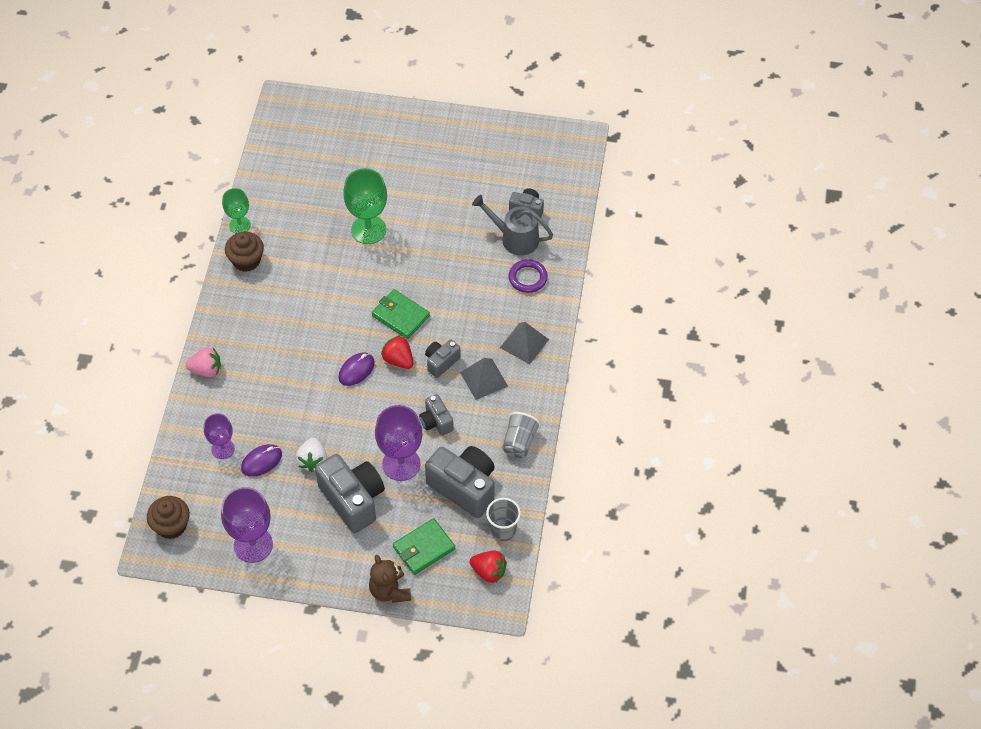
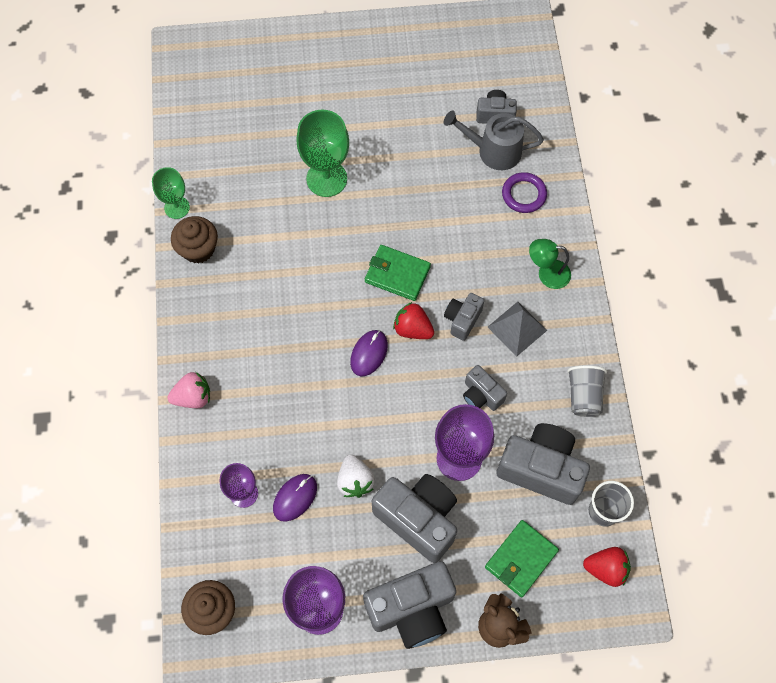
camera: 15 degrees left, 10 degrees up
grey pyramid [500,322,549,365] -> green lamp [529,239,571,289]
none -> grey camera [363,561,456,649]

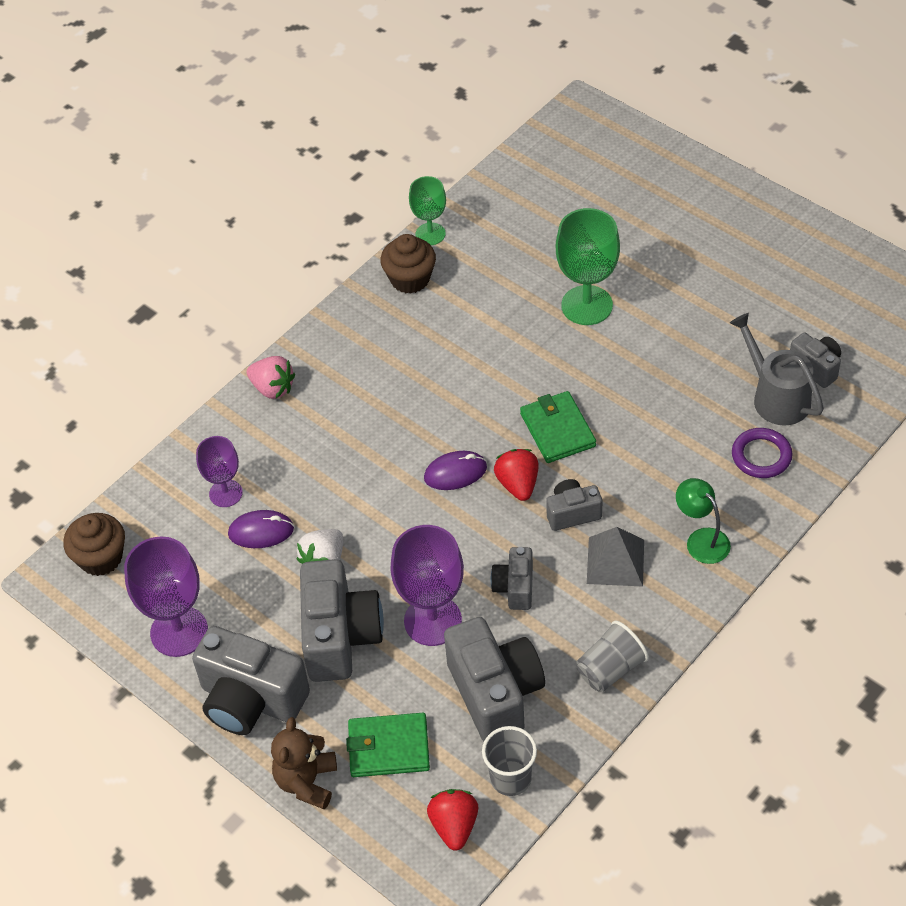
camera: 50 degrees right, 15 degrees down
red strawberry [583,547,631,587] -> red strawberry turned 150 degrees counterclockwise [427,789,478,851]

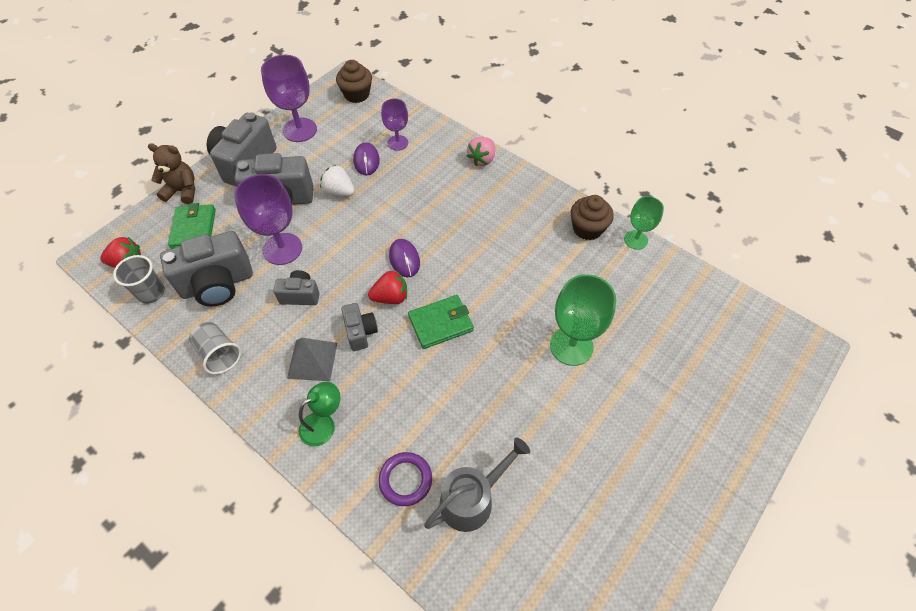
camera: 85 degrees right, 5 degrees up
grey camera [790,333,841,388] -> none

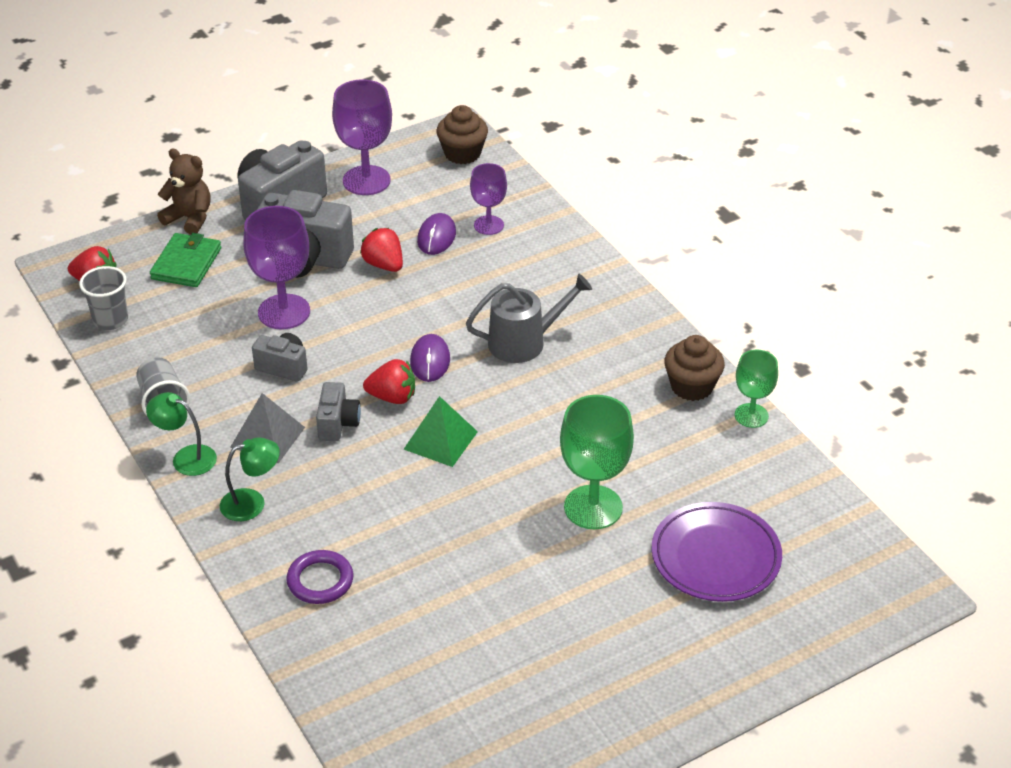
camera: 20 degrees right, 15 degrees down
grey camera [160,231,253,306] -> none
white strawberry [320,165,355,196] -> red strawberry [360,228,403,272]
green wallet [408,295,474,349] -> green pyramid [404,396,478,467]
grey watering can [424,437,530,532] -> grey watering can moved to [466,274,592,363]
pink strawberry [467,137,495,166] -> none
none -> green lamp [146,392,217,476]
none -> purple plate [652,502,782,602]

